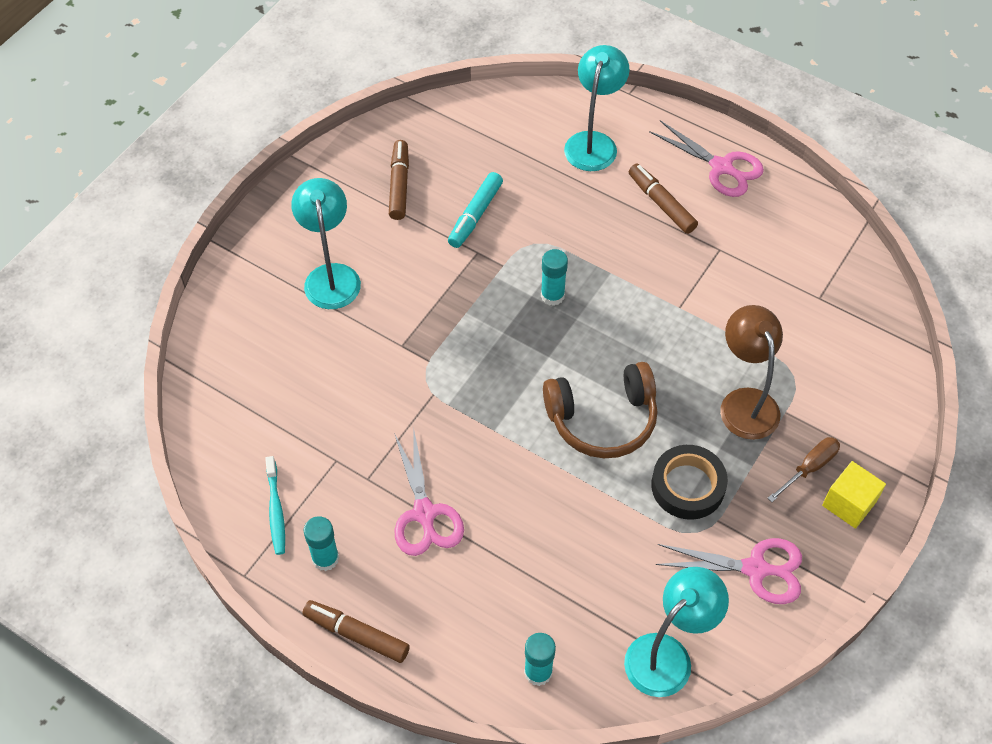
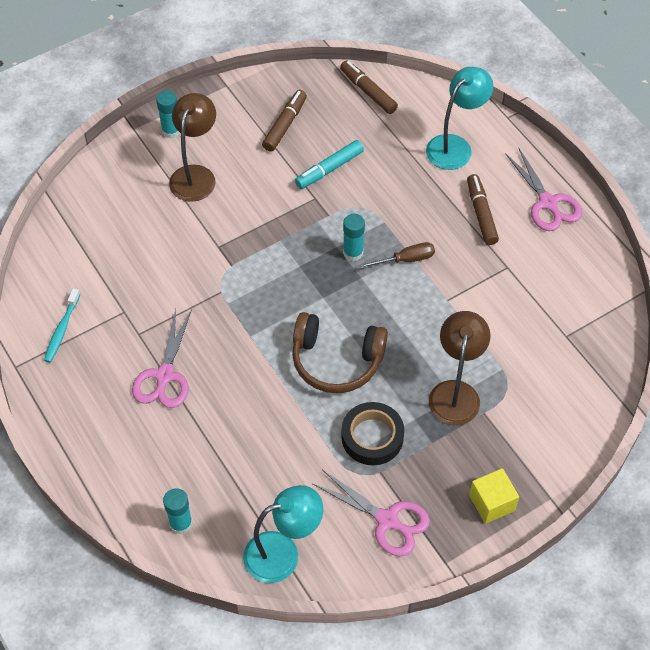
camera: 25 degrees right, 0 degrees up
turquoise lamp [291,178,361,309] -> brown lamp [169,93,216,202]
brown marker [302,600,410,663] -> brown marker moved to [340,60,398,114]
turquoise glue stick [304,516,339,571] -> turquoise glue stick moved to [156,91,180,138]
brown screwdriver [768,437,840,502] -> brown screwdriver moved to [360,242,435,269]

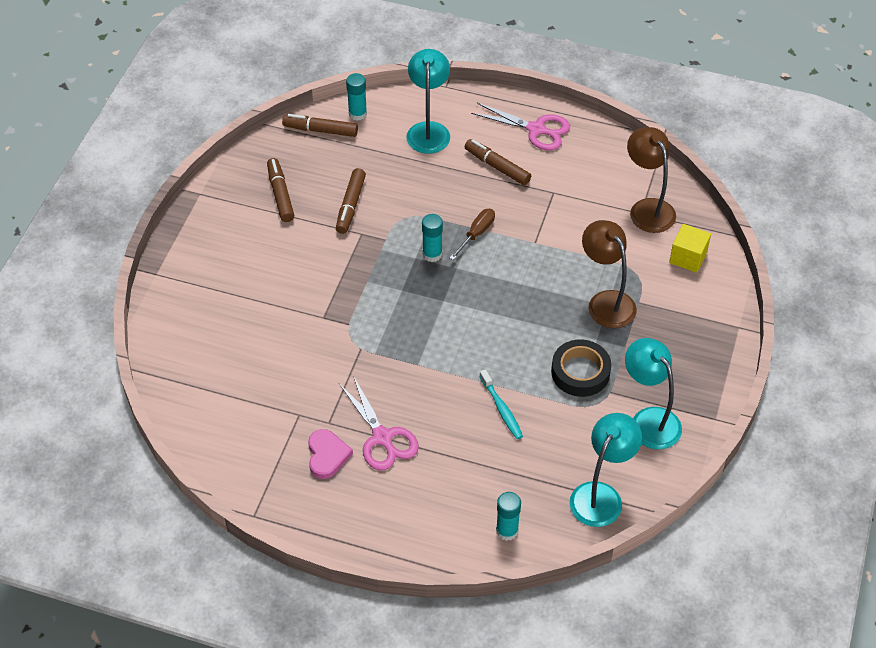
camera: 40 degrees left, 5 degrees down
turquoise toothbrush [44,288,80,363] -> turquoise toothbrush moved to [479,369,523,439]
turquoise glue stick [156,91,180,138] -> turquoise glue stick moved to [346,73,367,121]
brown lamp [169,93,216,202] -> brown lamp moved to [627,127,676,233]
brown headphones [292,312,388,393] -> none
turquoise marker [295,140,364,189] -> brown marker [336,168,366,234]
pink scissors [313,470,430,556] -> turquoise lamp [625,338,682,450]
yellow cube [469,468,519,524] -> yellow cube moved to [669,224,711,273]
none -> pink heart [308,429,353,479]

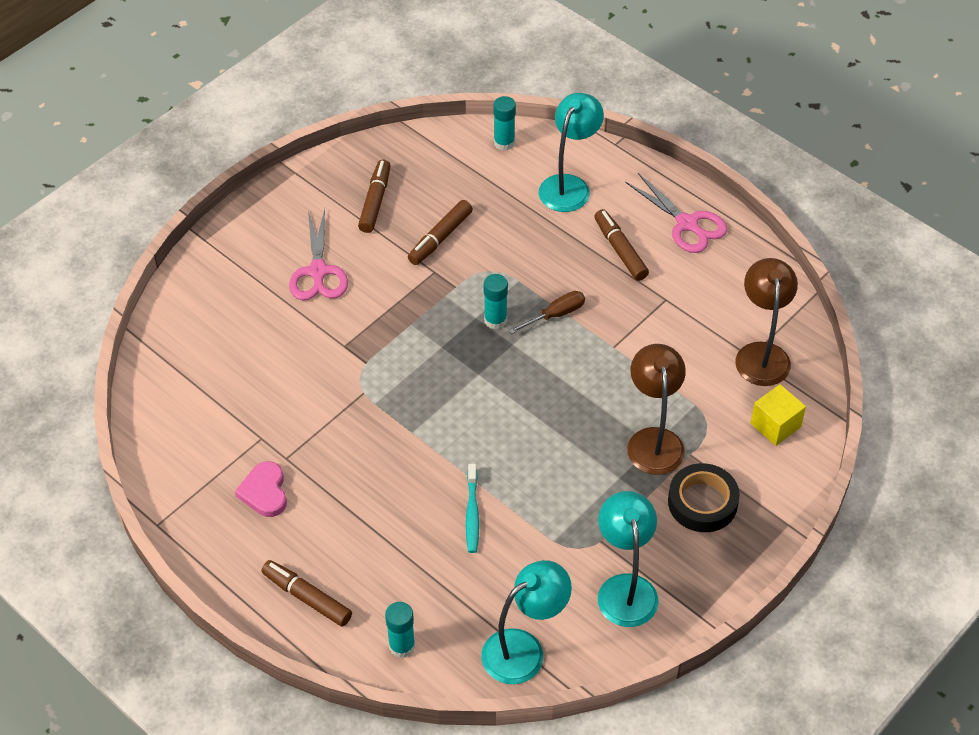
camera: 25 degrees right, 0 degrees up
brown marker [282,114,358,137] -> brown marker moved to [261,560,352,627]
pink heart [308,429,353,479] -> pink heart turned 150 degrees clockwise [235,461,287,517]
pink scissors [339,376,419,471] -> pink scissors moved to [289,209,348,300]
black tape [551,339,611,397] -> black tape moved to [668,463,740,532]

